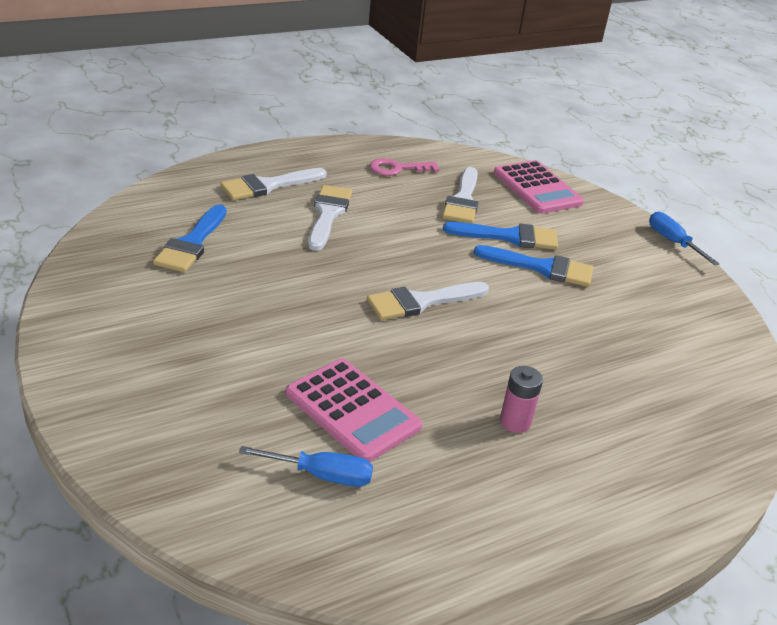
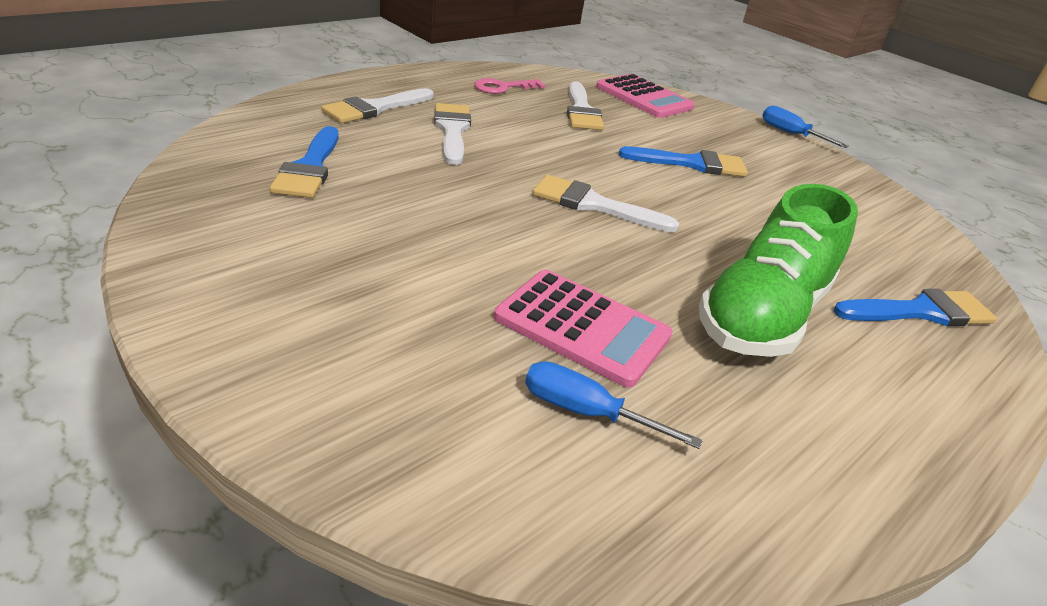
camera: 15 degrees left, 0 degrees up
blue screwdriver [239,446,373,487] -> blue screwdriver turned 150 degrees counterclockwise [525,361,703,449]
white brush [367,282,489,320] -> white brush turned 60 degrees clockwise [533,175,679,233]
blue brush [443,222,558,250] -> blue brush moved to [834,289,997,326]
pink battery [500,366,543,433] -> green shoe [699,184,858,357]

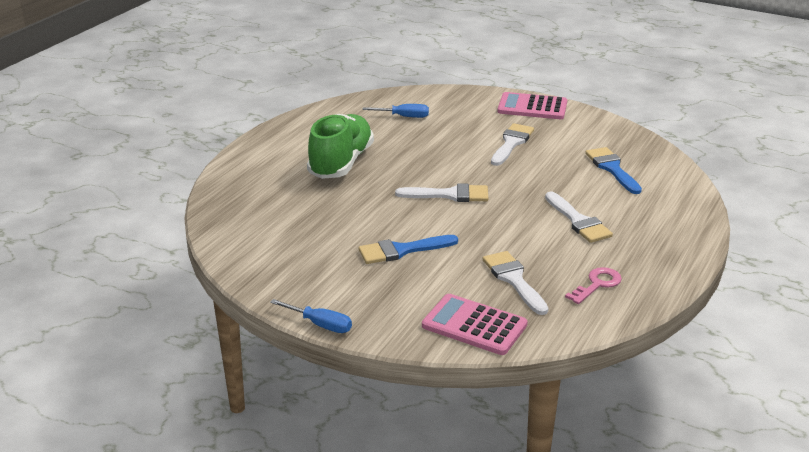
camera: 165 degrees right, 5 degrees down
white brush [321,88,433,123] -> white brush moved to [491,123,534,166]
pink calculator [494,270,673,388] -> pink calculator moved to [497,92,567,119]
blue brush [834,289,997,326] -> none

